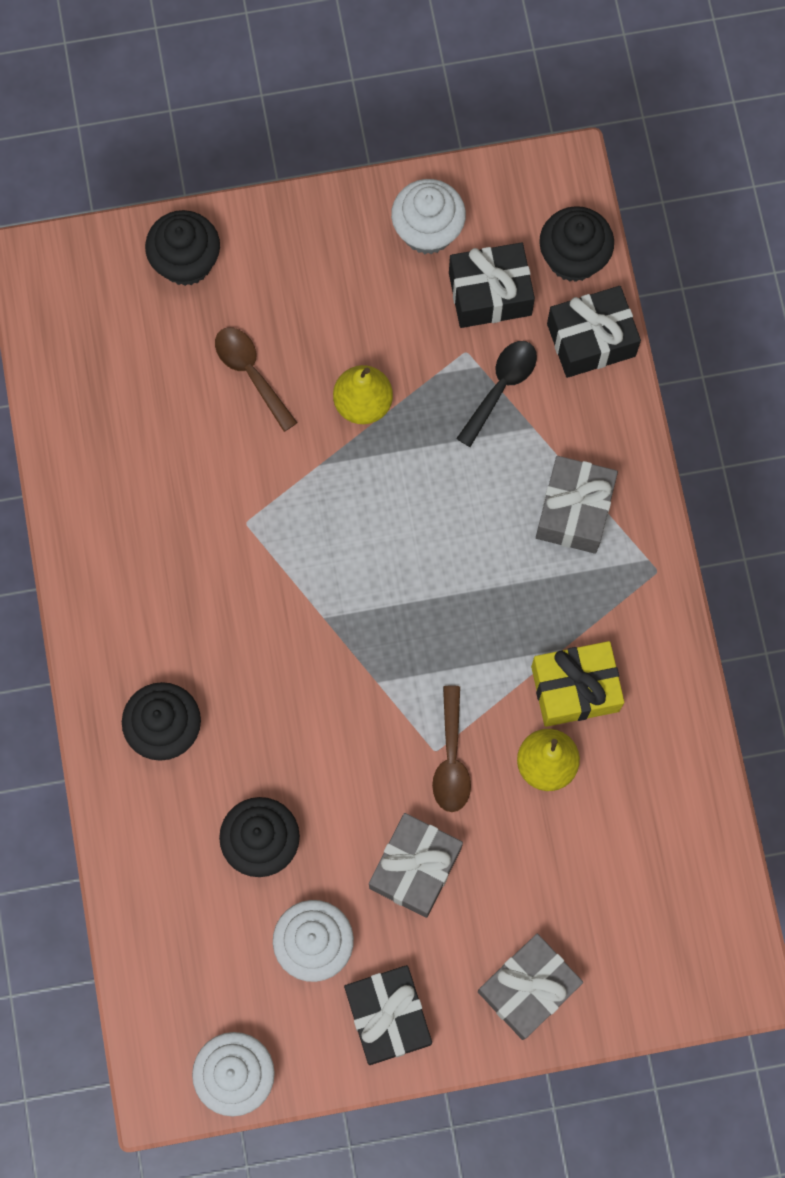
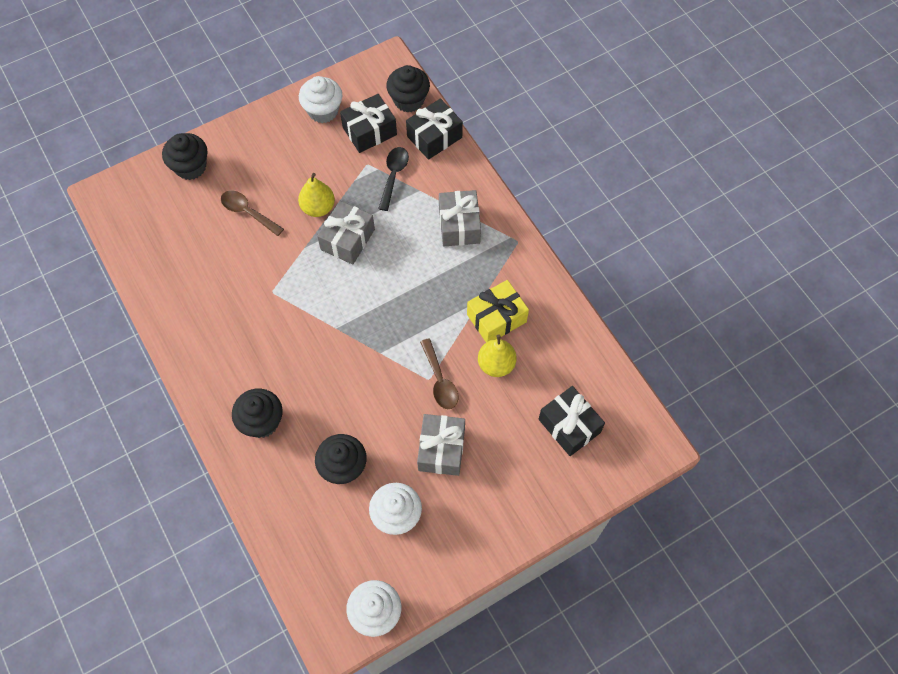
camera: 20 degrees left, 10 degrees down
black gift [344,965,432,1065] -> black gift moved to [539,386,605,456]
grey gift [478,934,583,1040] -> grey gift moved to [317,201,375,265]

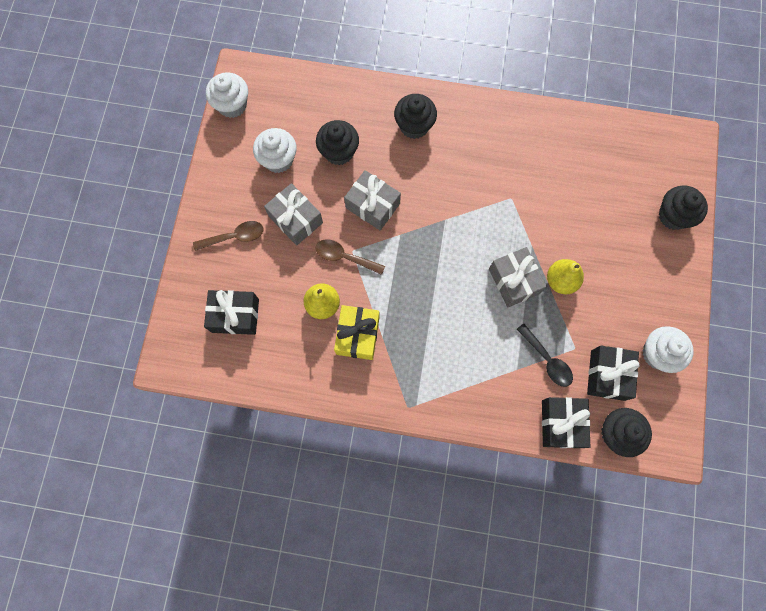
camera: 130 degrees right, 10 degrees up
brown spoon [221,191,284,236] -> brown spoon moved to [193,221,263,251]
grey gift [439,190,481,246] -> grey gift moved to [344,170,401,230]

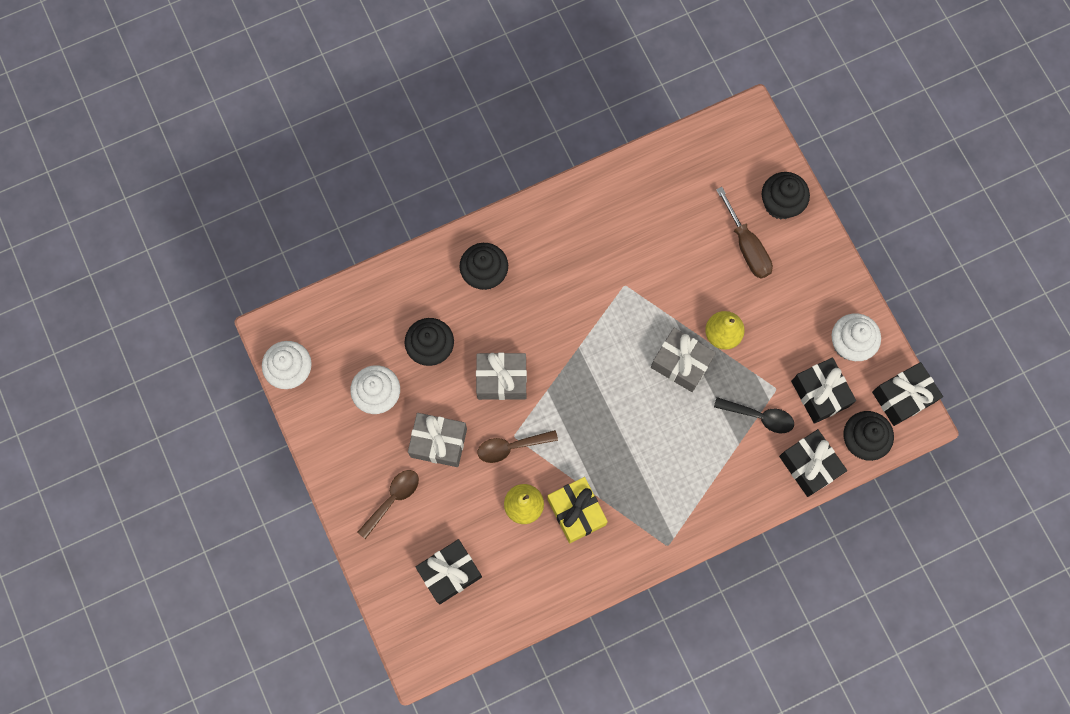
camera: 35 degrees left, 0 degrees up
none -> brown screwdriver [716,187,773,279]
none -> black gift [872,362,943,426]

